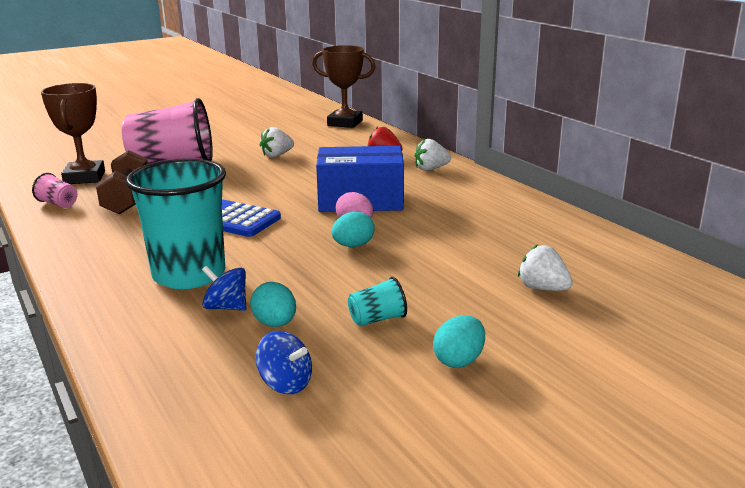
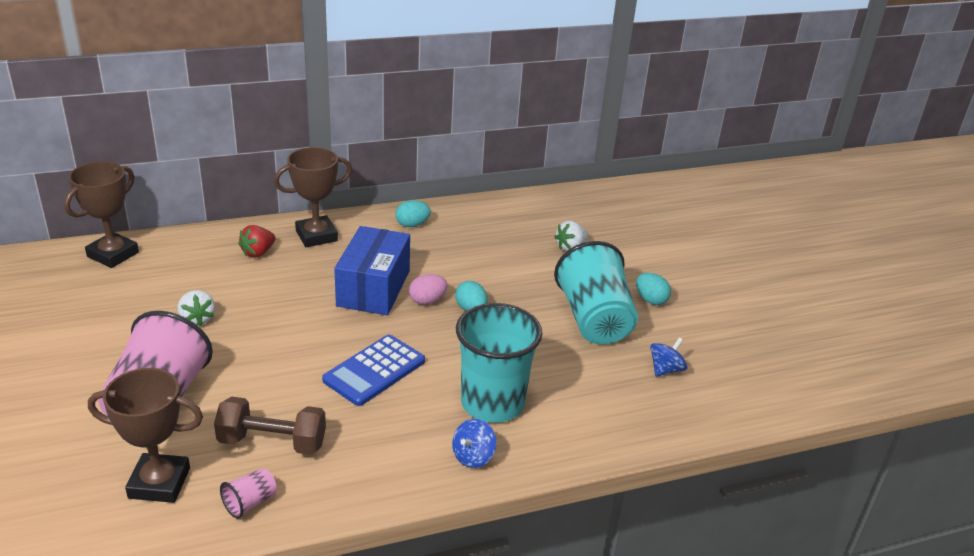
camera: 80 degrees left, 10 degrees up
blue spinning top [202,266,246,311] -> blue spinning top moved to [452,419,496,468]
turquoise egg [250,282,296,327] -> turquoise egg moved to [395,200,431,227]
turquoise cup [348,277,407,326] -> turquoise cup [554,241,638,344], size x2.45
white strawberry [414,139,451,171] -> brown trophy [274,147,352,247]

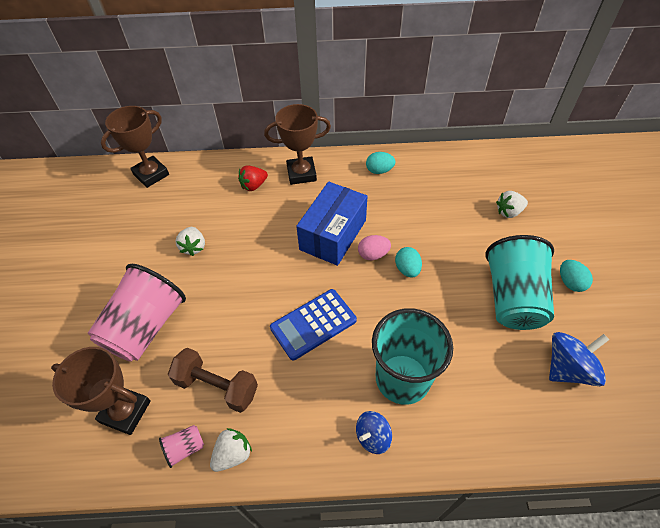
camera: 20 degrees right, 20 degrees up
blue spinning top [650,337,688,377] -> blue spinning top [549,332,609,386], size x1.63
none -> white strawberry [210,428,252,472]

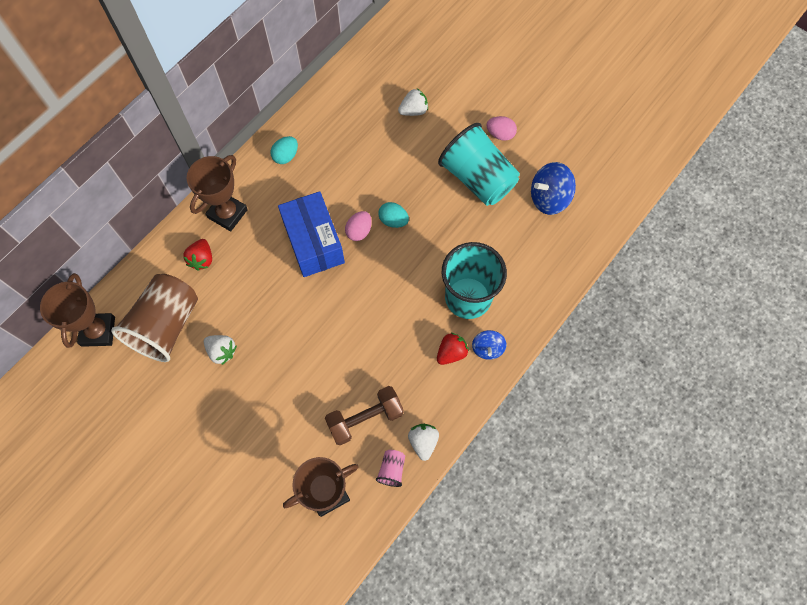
camera: 50 degrees left, 15 degrees up
pink cup [88,264,186,362] -> none
blue calculator [270,289,357,361] -> none
white strawberry [496,191,528,218] -> white strawberry turned 135 degrees counterclockwise [398,89,428,116]
blue spinning top [549,332,609,386] -> blue spinning top turned 120 degrees counterclockwise [531,162,576,215]
turquoise egg [560,260,593,292] -> pink egg [486,116,517,141]
none -> brown cup [111,274,198,362]
none -> red strawberry [437,332,469,365]

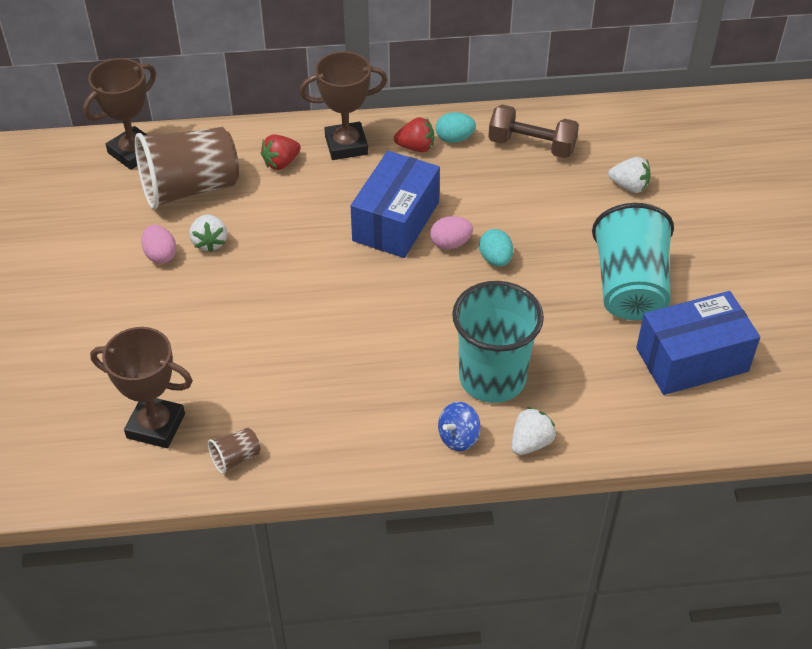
camera: 45 degrees right, 20 degrees down
brown dumbbell [325,386,403,445] -> brown dumbbell moved to [488,105,579,158]
pink cup [376,450,405,487] -> brown cup [208,428,260,474]
white strawberry [408,424,439,461] -> white strawberry moved to [512,407,556,455]
red strawberry [437,332,469,365] -> red strawberry moved to [394,117,434,152]
pink egg [486,116,517,141] -> pink egg moved to [141,225,177,264]
blue spinning top [531,162,576,215] -> blue box [636,291,760,395]

